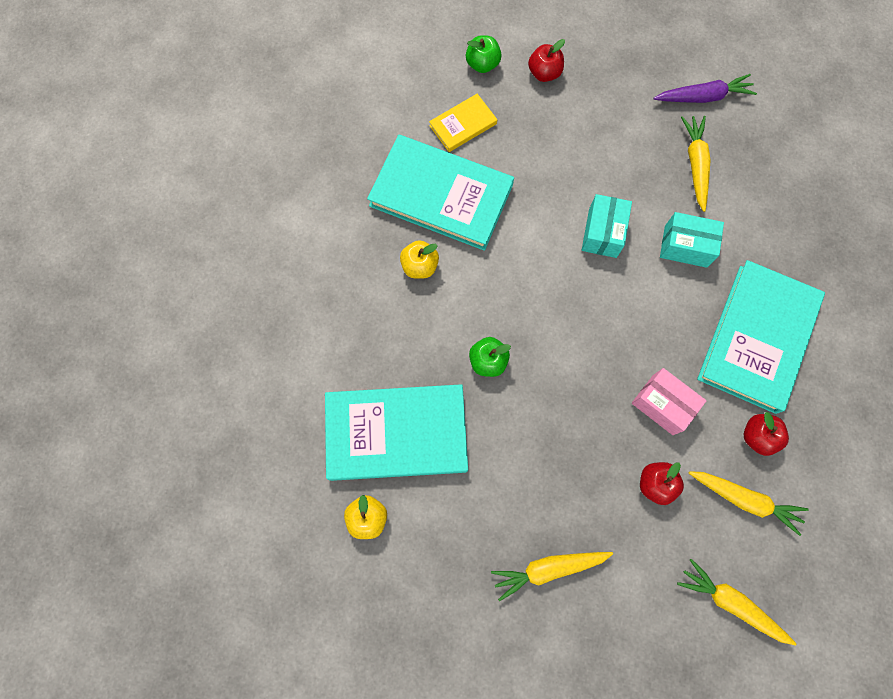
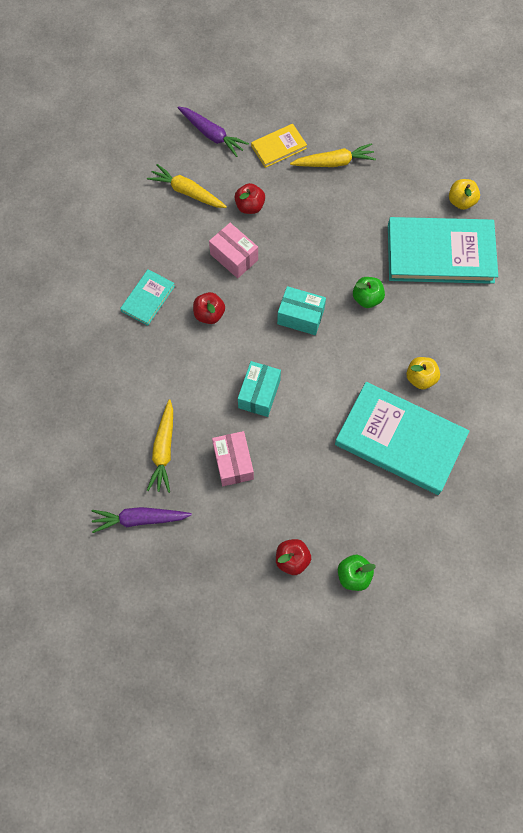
camera: 175 degrees left, 5 degrees down
yellow book [429,94,497,152] -> yellow book moved to [251,124,307,168]
turquoise box [660,212,724,268] -> turquoise box moved to [277,286,326,335]
yellow carrot [677,559,797,645] -> purple carrot [177,106,249,157]
turquoise book [697,260,825,414] -> turquoise book [120,269,175,326], size x0.48
red apple [744,412,789,456] -> red apple moved to [193,292,225,324]
none -> pink box [212,431,254,486]

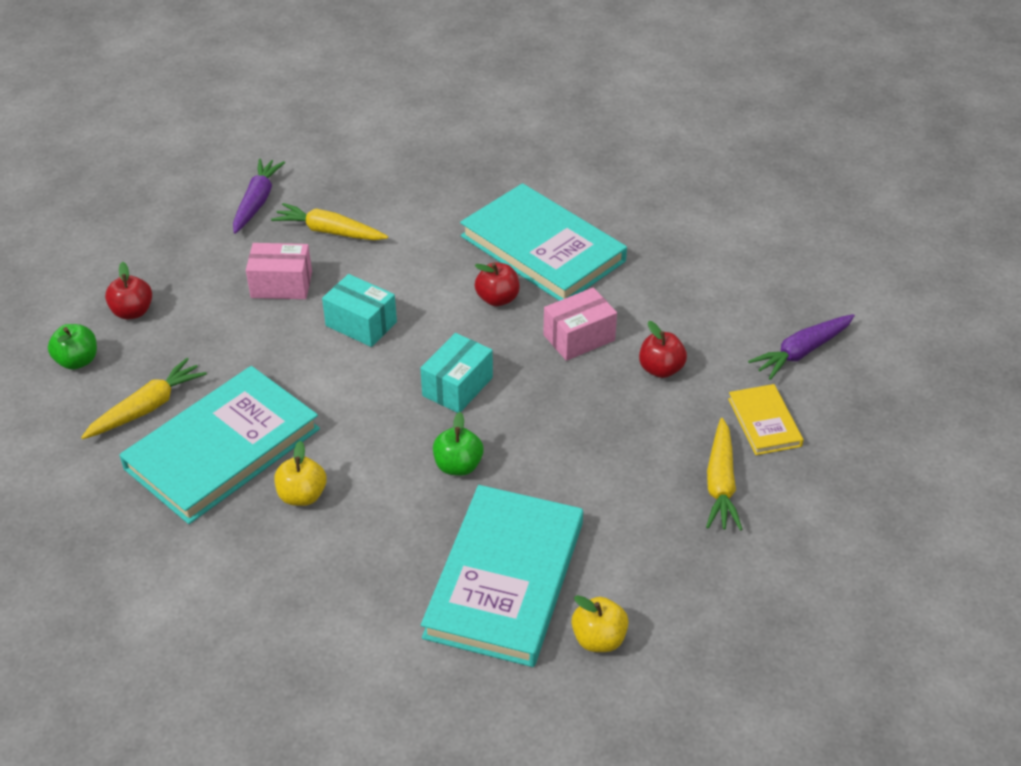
camera: 105 degrees right, 25 degrees down
turquoise book [120,269,175,326] -> turquoise book [460,183,627,301], size x2.09
yellow carrot [147,164,227,208] -> yellow carrot moved to [81,358,207,439]

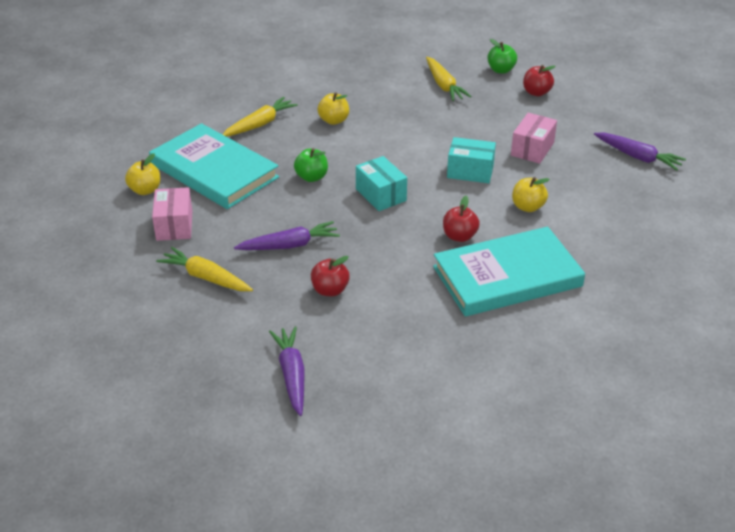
camera: 115 degrees right, 5 degrees down
turquoise book [119,366,320,524] -> none
yellow carrot [271,203,388,240] -> yellow carrot moved to [222,97,298,137]
turquoise box [322,274,397,347] -> turquoise box turned 45 degrees clockwise [447,137,496,183]
pink box [543,288,617,361] -> pink box moved to [152,187,192,241]
yellow book [728,384,803,455] -> none
none -> purple carrot [234,221,340,250]
none -> yellow apple [512,177,550,212]

